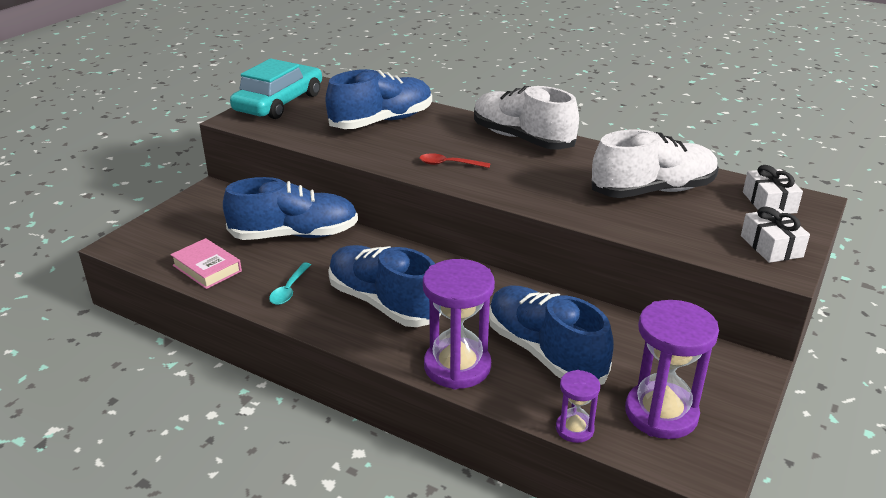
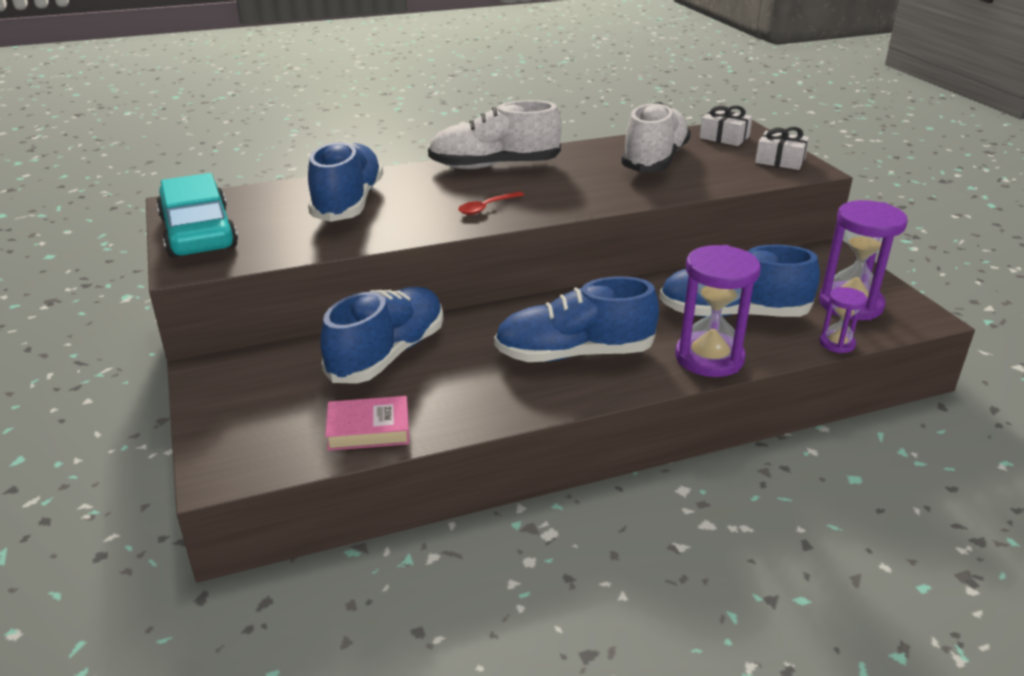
camera: 50 degrees left, 0 degrees up
turquoise spoon [269,262,311,305] -> none

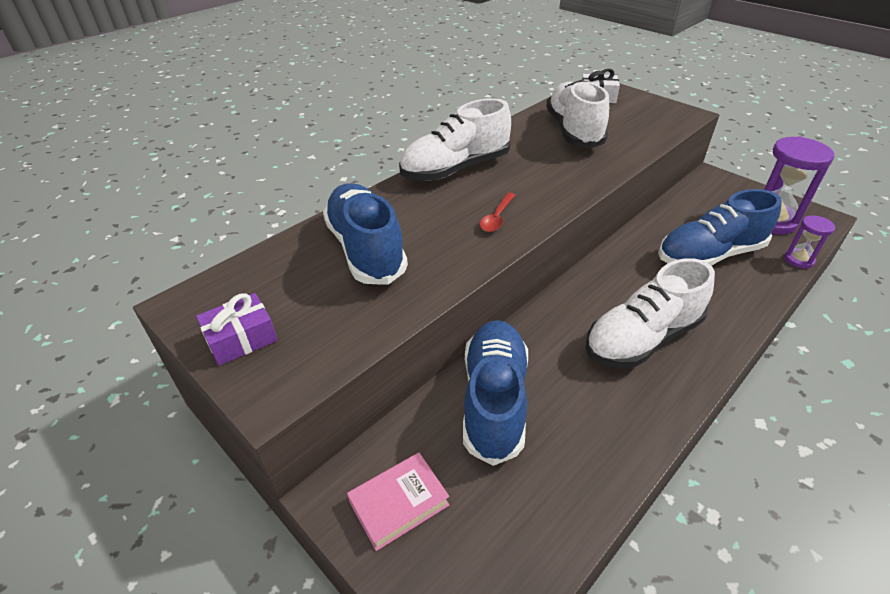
camera: 25 degrees left, 10 degrees up
turquoise car [156,173,238,258] -> purple gift [196,293,277,366]
pink book [325,396,409,451] -> pink book moved to [347,453,449,551]
blue shoe [494,276,659,362] -> white shoe [585,258,715,368]
purple hourglass [675,245,761,377] -> none
white gift [755,127,809,170] -> none

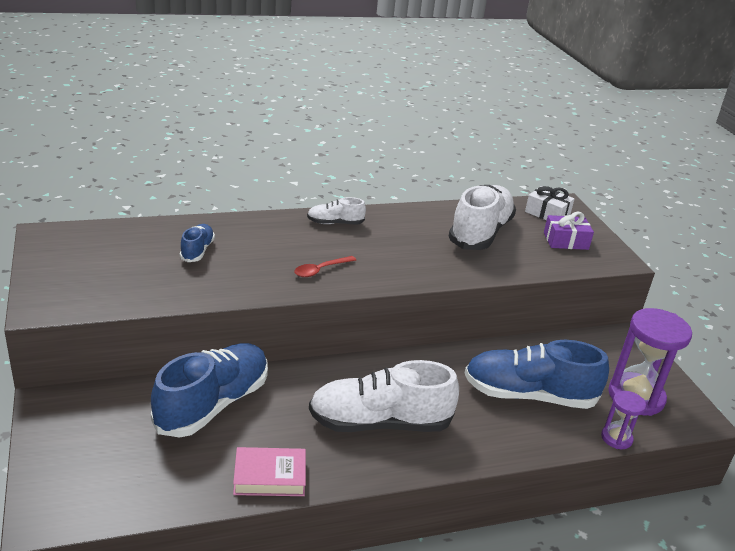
camera: 25 degrees right, 10 degrees down
purple gift [196,293,277,366] -> purple gift moved to [544,212,594,250]
blue shoe [323,183,408,285] -> blue shoe [180,224,215,262], size x0.48
pink book [347,453,449,551] -> pink book moved to [233,447,306,496]
white shoe [399,98,511,181] -> white shoe [307,197,366,224], size x0.48

